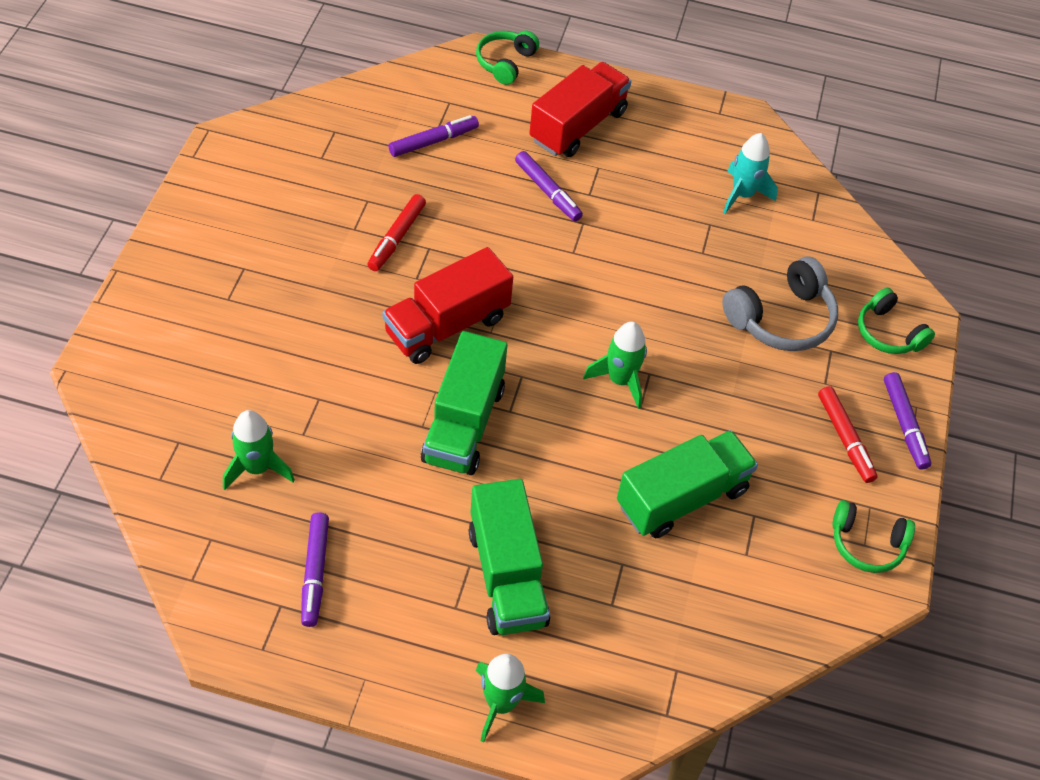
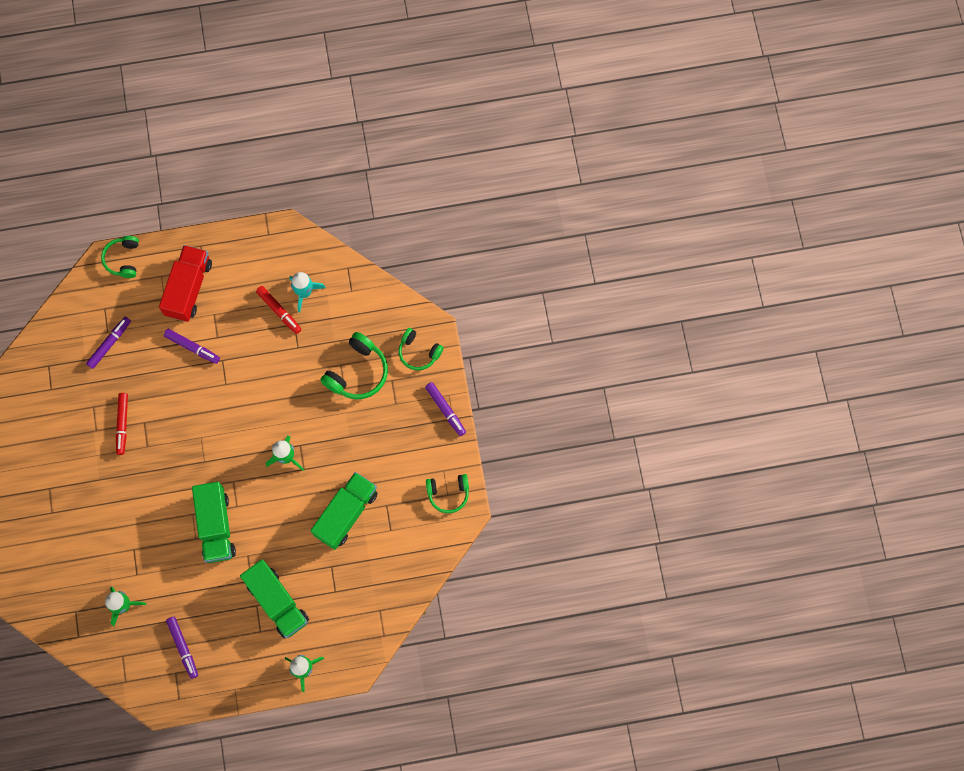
camera: 20 degrees left, 20 degrees up
red truck [383,247,513,364] -> none
grey headphones [722,257,838,351] -> green headphones [320,332,388,399]
red marker [818,386,878,483] -> red marker moved to [256,286,301,334]

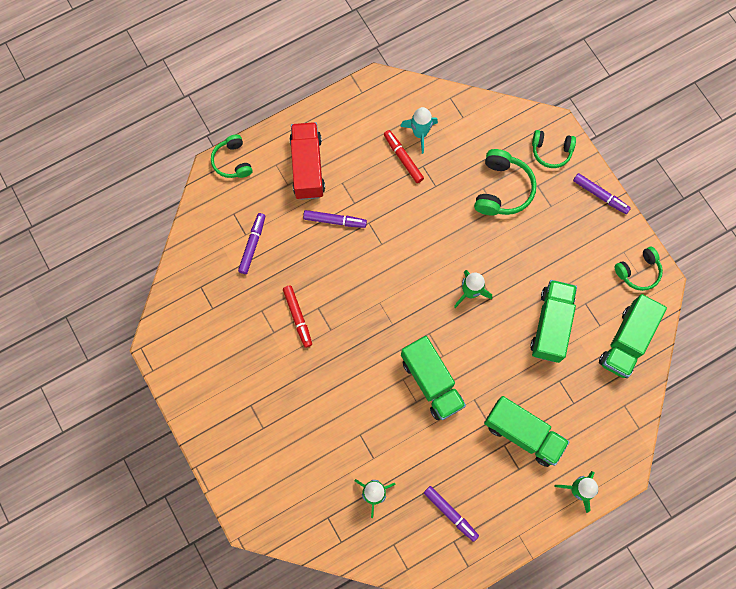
camera: 20 degrees left, 0 degrees up
red marker [256,286,301,334] -> red marker turned 150 degrees counterclockwise [384,130,424,183]
none -> green truck [599,294,667,378]

